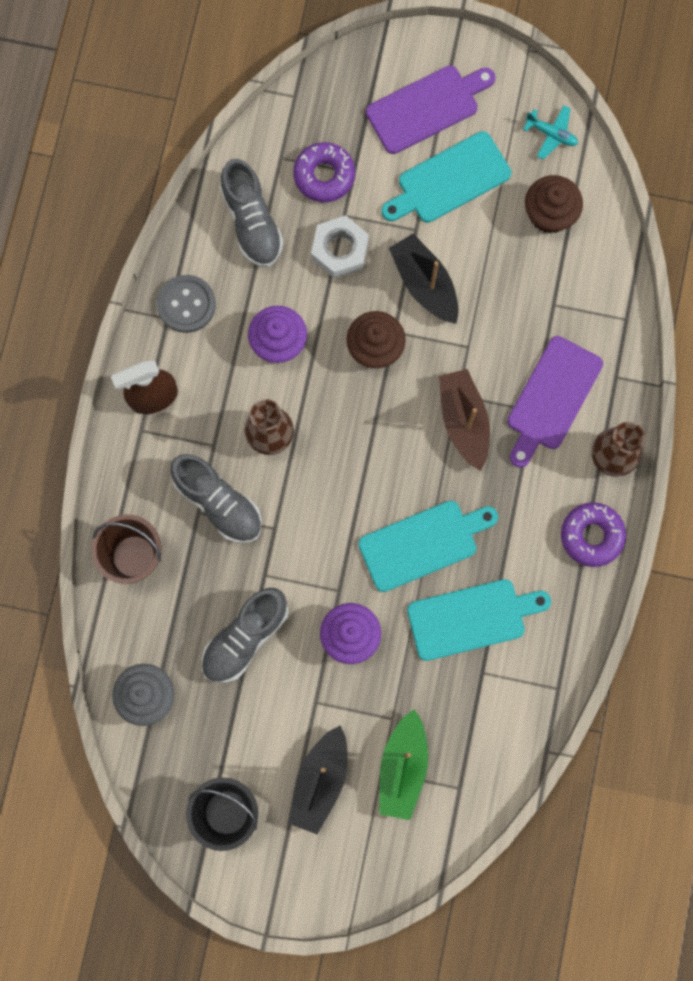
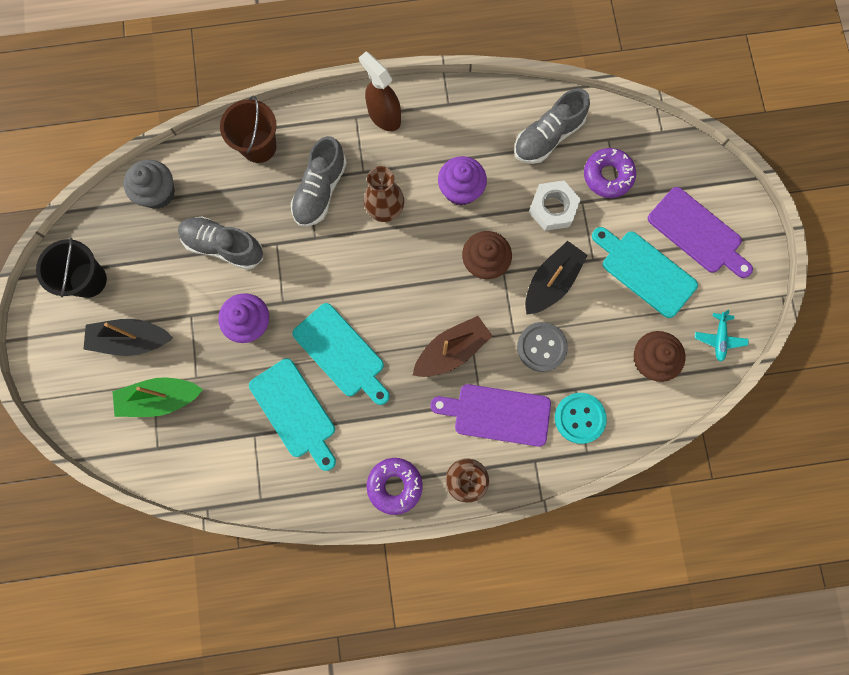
camera: 70 degrees right, 0 degrees up
grey button [157,275,216,333] -> grey button moved to [517,322,568,372]
none -> turquoise button [555,393,607,444]

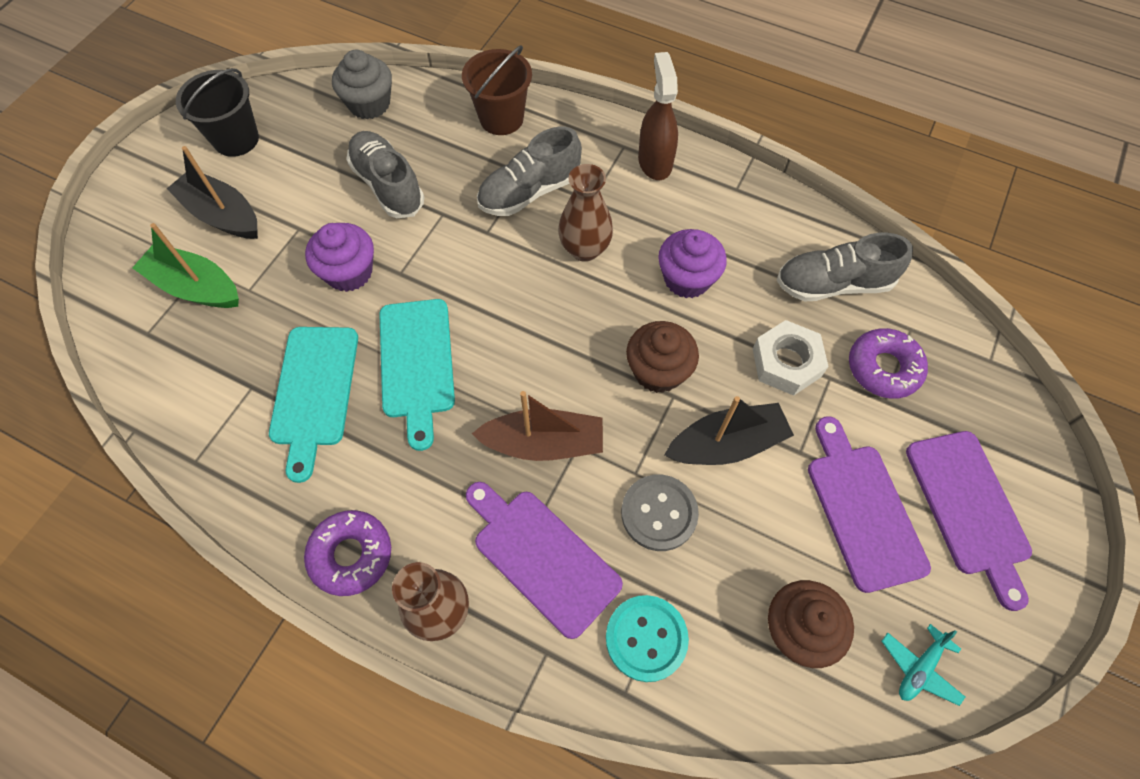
camera: 35 degrees right, 15 degrees down
turquoise cutting board [592,227,698,318] -> purple cutting board [808,416,931,593]

